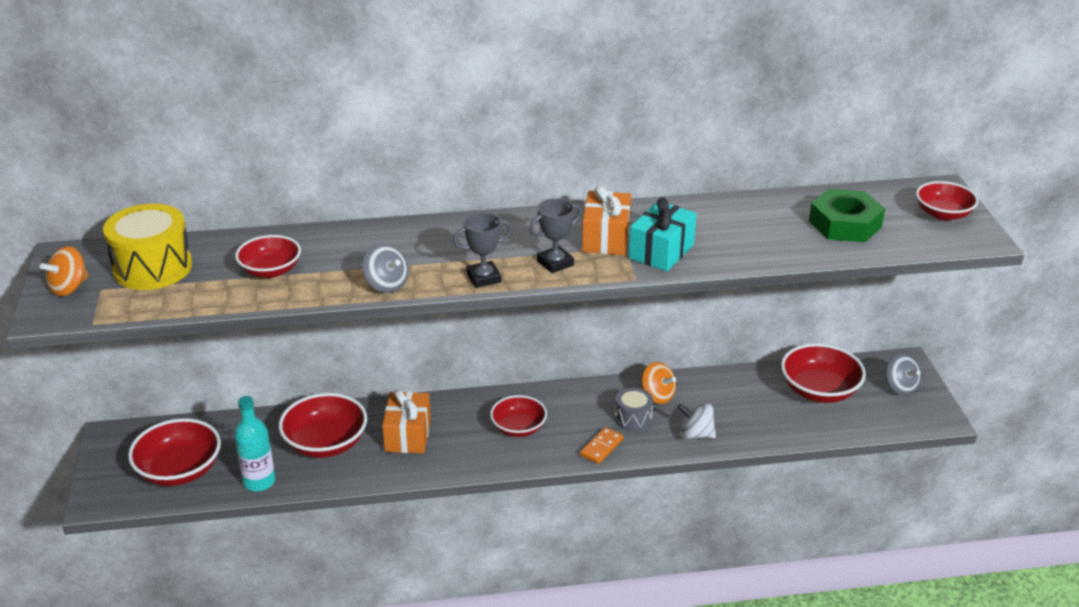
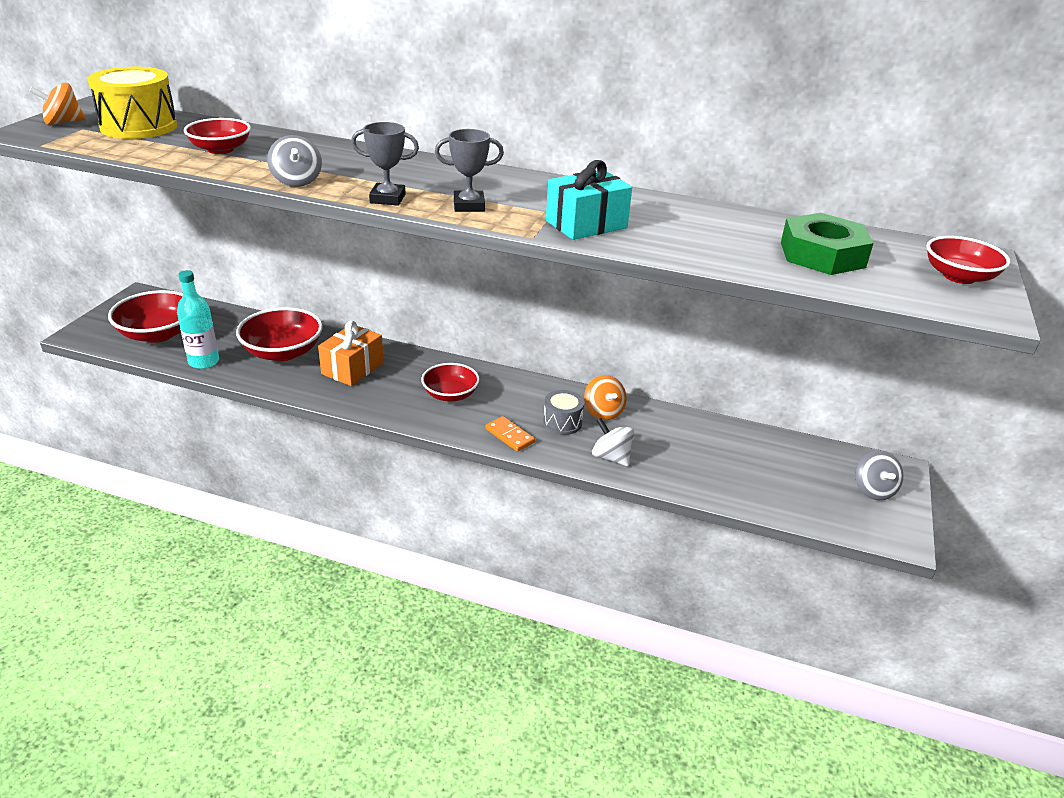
camera: 25 degrees right, 0 degrees up
orange domino [580,427,624,464] -> orange domino turned 75 degrees clockwise [485,416,535,452]
orange gift [582,186,631,255] -> none
red bowl [781,343,866,403] -> none

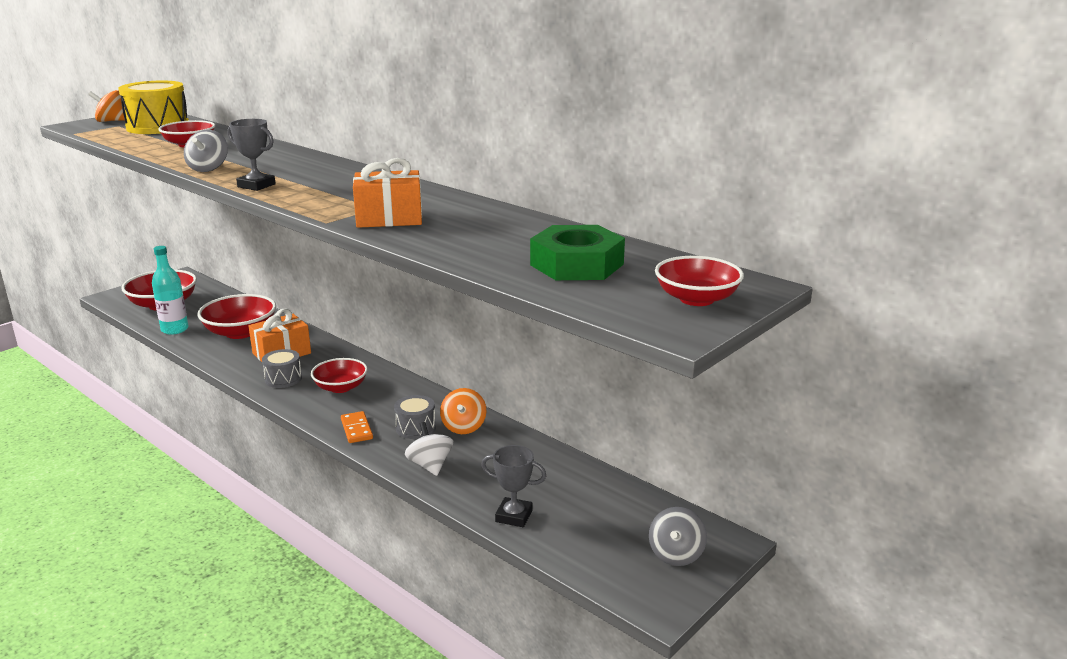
camera: 25 degrees right, 10 degrees down
grey trophy [435,129,504,212] -> grey trophy moved to [481,445,546,527]
turquoise gift [546,160,632,240] -> orange gift [353,158,422,228]
none -> grey drum [262,349,302,388]

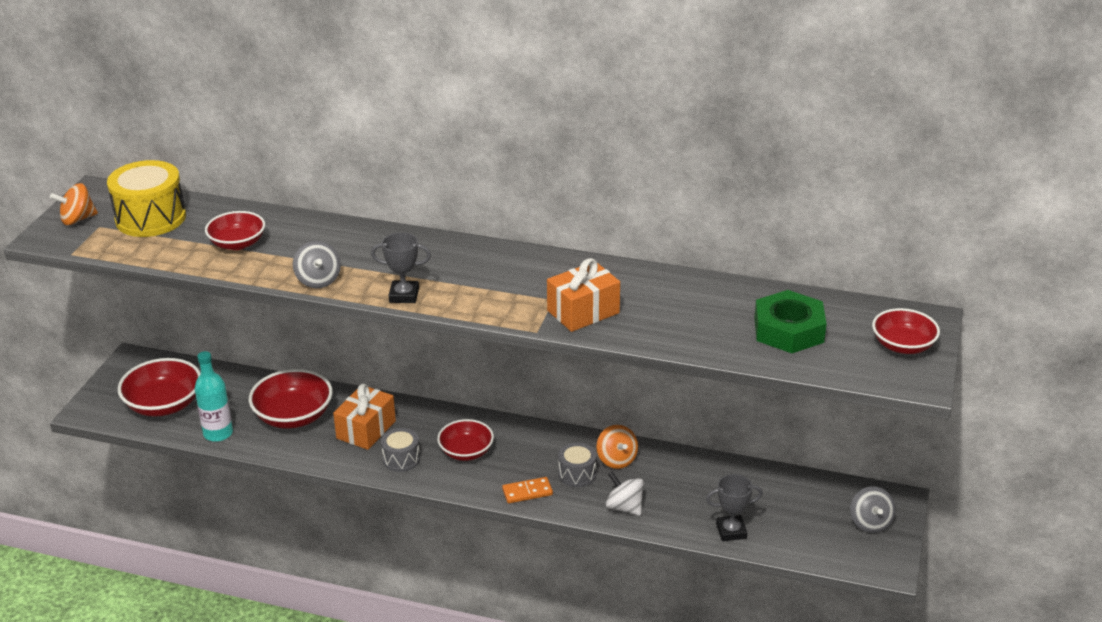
camera: 25 degrees left, 10 degrees up
orange domino [341,411,373,443] -> orange domino turned 60 degrees counterclockwise [502,477,553,503]

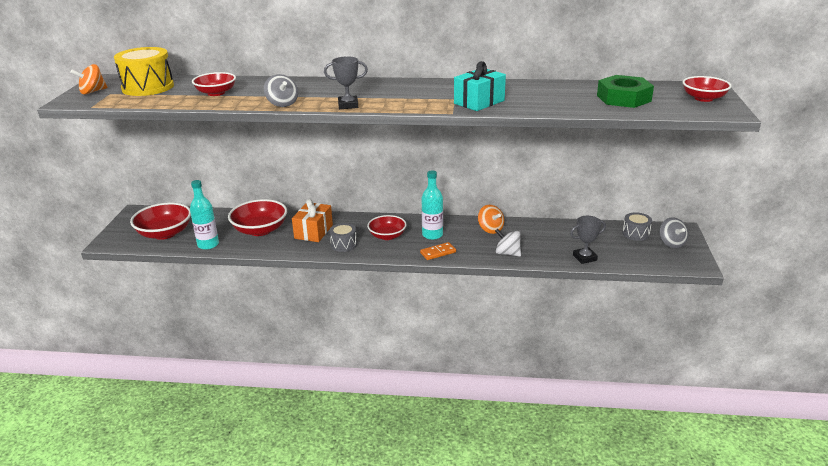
camera: 10 degrees left, 5 degrees down
orange gift [547,258,620,332] -> turquoise gift [454,61,506,111]
grey drum [558,443,596,487] -> grey drum moved to [623,212,652,241]
none -> turquoise bottle [422,170,443,240]

